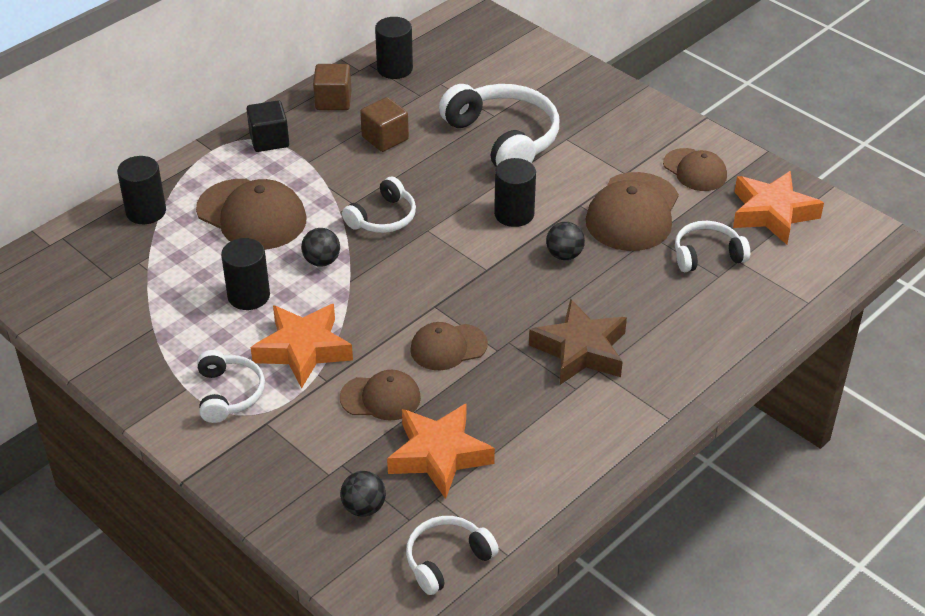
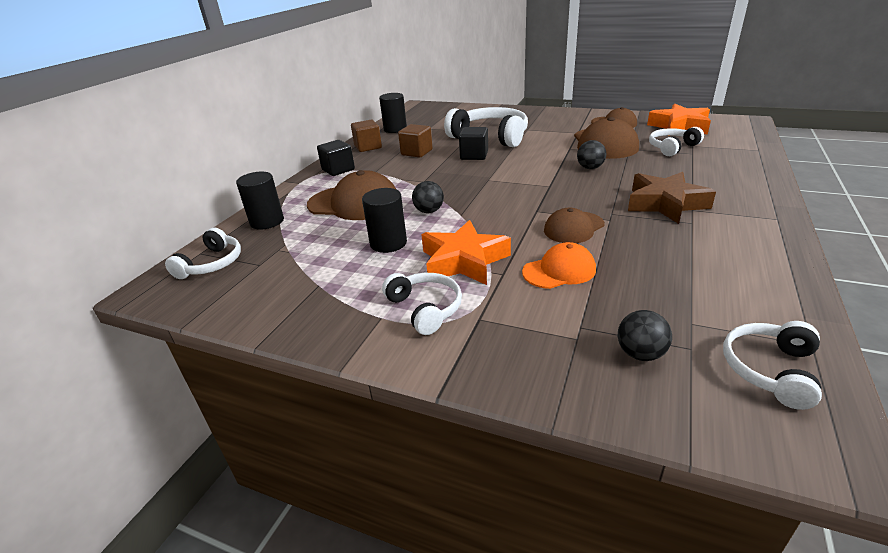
camera: 20 degrees left, 10 degrees down
brown cap [340,370,421,421] -> orange cap [522,242,596,289]
white headphones [342,177,416,233] -> white headphones moved to [165,228,241,279]
orange star [387,404,495,499] -> none
black cylinder [494,158,536,227] -> none
none -> black cube [459,127,488,160]

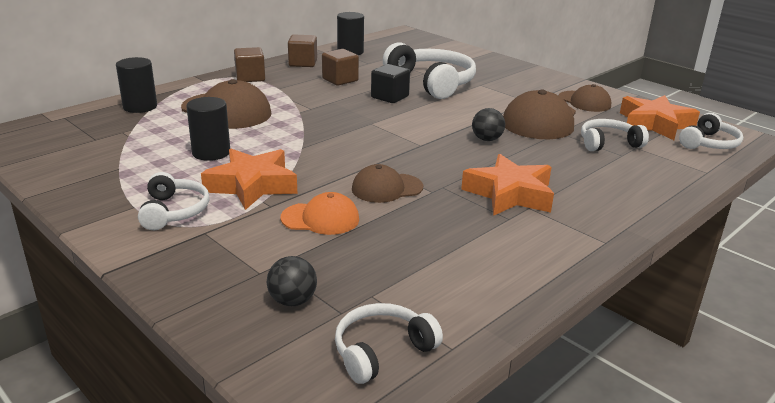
camera: 20 degrees right, 5 degrees down
white headphones [165,228,241,279] -> white headphones moved to [679,113,743,149]
black cube [317,140,355,176] -> brown cube [234,47,265,82]
black ball [412,181,444,213] -> none
brown star [628,172,716,224] -> orange star [461,154,554,216]

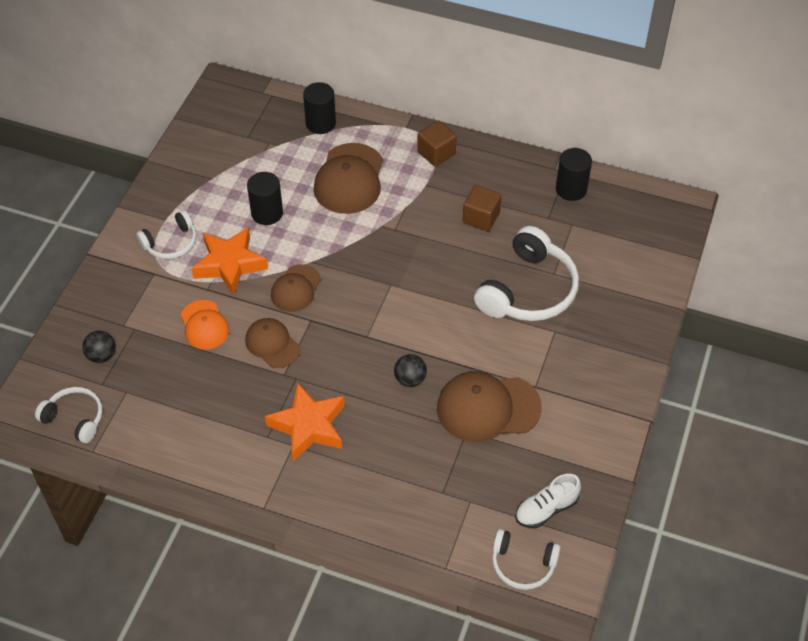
camera: 65 degrees right, 25 degrees up
brown cube [288,34,317,67] -> none
black cube [371,64,410,103] -> none
brown cap [559,84,611,112] -> brown cap moved to [271,264,321,312]
white headphones [581,119,649,151] -> none
orange star [620,95,700,140] -> white shoe [515,474,581,528]

